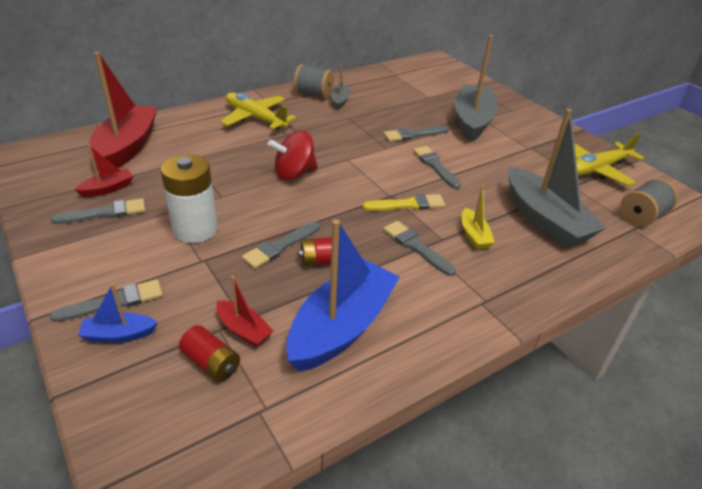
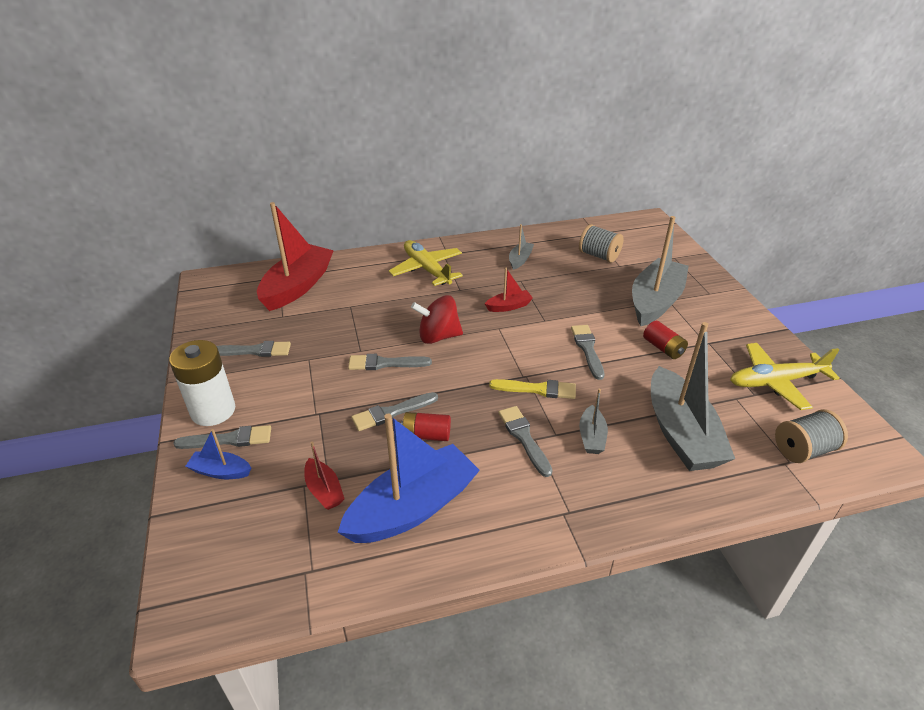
camera: 20 degrees right, 0 degrees up
red boat [74,145,133,197] -> red boat moved to [485,268,533,312]
white battery [161,154,218,243] -> white battery moved to [169,340,235,426]
red battery [179,325,240,382] -> red battery moved to [643,321,688,359]
grey spool [294,64,334,98] -> grey spool moved to [579,224,624,263]
grey brush [383,126,449,142] -> grey brush moved to [348,354,432,370]
yellow boat [462,186,495,249] -> grey boat [579,389,608,454]

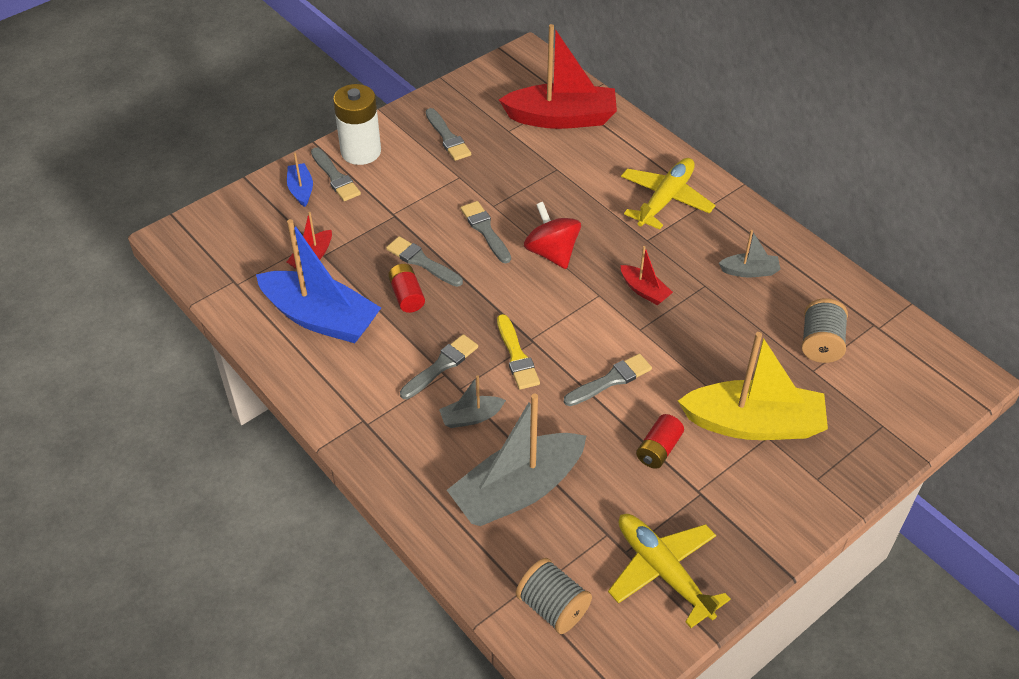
camera: 65 degrees right, 10 degrees up
grey boat [632,216,689,326] -> yellow boat [678,332,828,440]

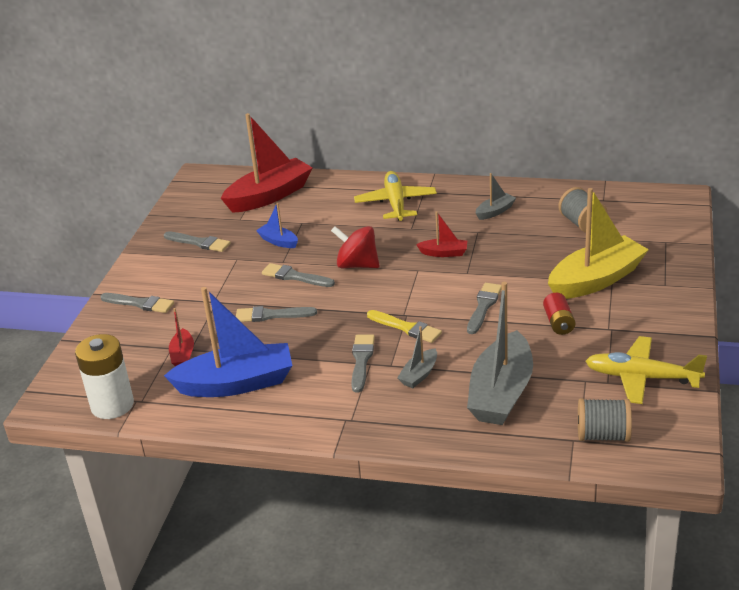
camera: 35 degrees left, 15 degrees down
blue boat [287,153,313,207] -> blue boat moved to [256,203,298,248]
white battery [333,84,381,165] -> white battery moved to [75,334,134,419]
red battery [388,264,425,313] -> none

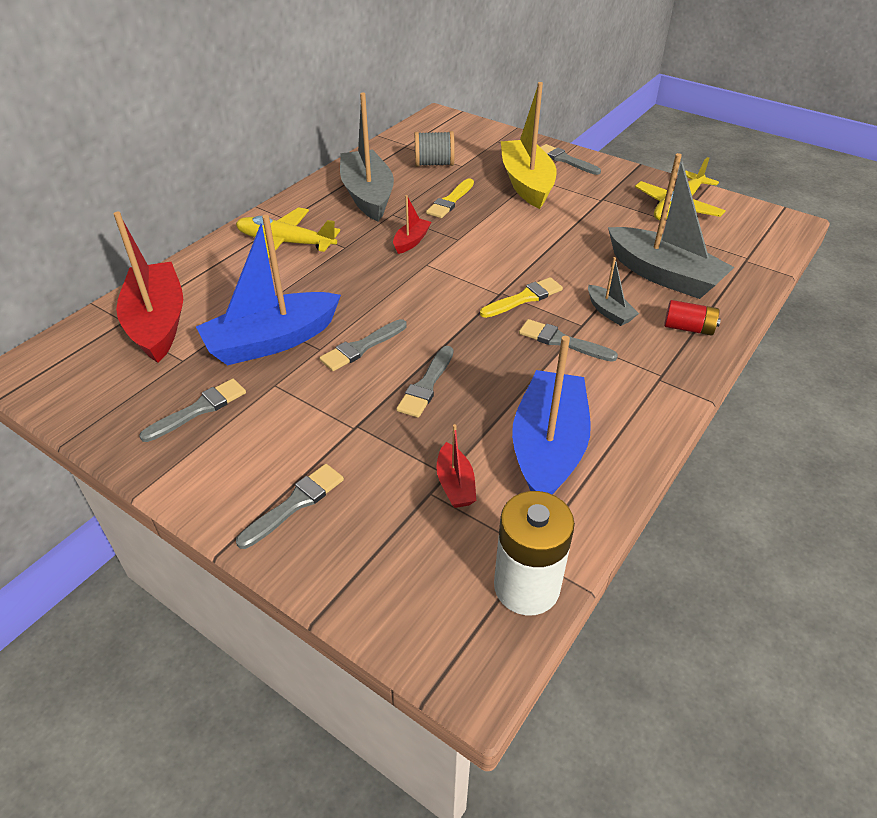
camera: 70 degrees left, 10 degrees up
red boat [169,308,194,366] -> red boat turned 60 degrees clockwise [436,424,476,508]
blue boat [256,203,298,248] -> blue boat [196,215,341,365], size x2.16
red spinning top [331,226,380,268] -> none
grey brush [467,283,502,334] -> grey brush moved to [540,144,601,175]
grey boat [476,173,516,220] -> grey boat [340,93,394,221], size x2.16
red battery [543,293,576,335] -> red battery moved to [664,300,721,336]
grey spool [578,398,632,442] -> none
none -> yellow brush [426,178,474,218]

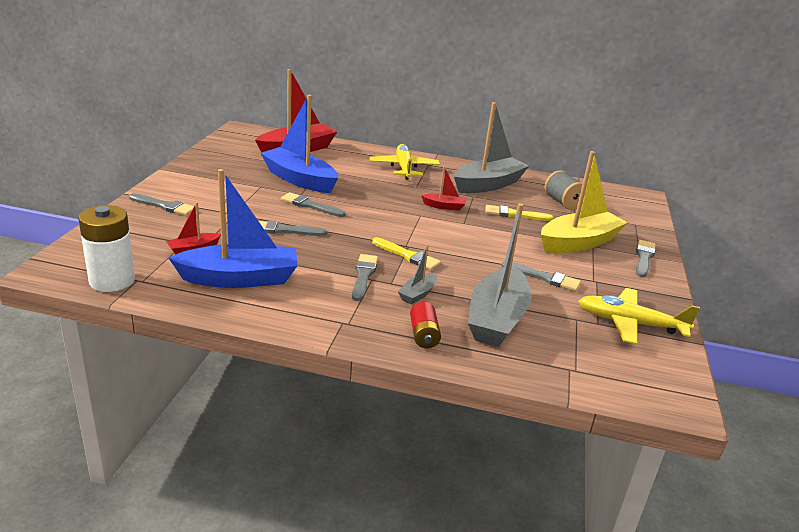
camera: 65 degrees right, 15 degrees down
grey brush [139,379,246,442] -> grey brush moved to [501,261,581,291]

